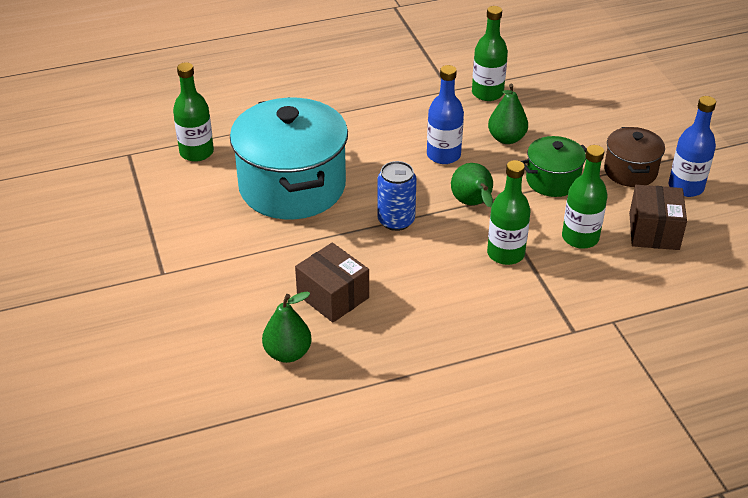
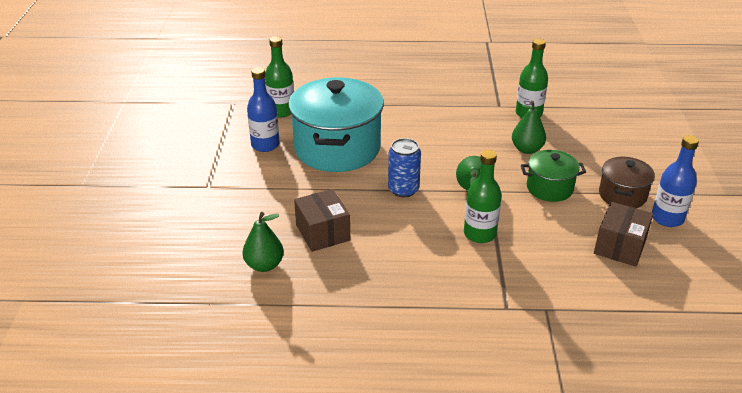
camera: 20 degrees right, 5 degrees down
blue bottle [427,65,464,164] -> blue bottle moved to [247,67,280,152]
green bottle [562,145,607,249] -> none

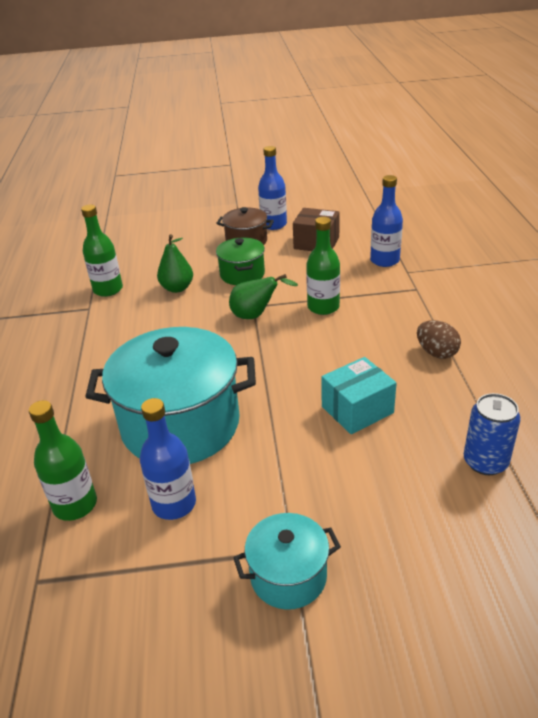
camera: 95 degrees left, 0 degrees up
green pear [242,212,284,272] -> none
brown box [294,189,350,252] -> turquoise box [321,357,397,434]
blue can [388,138,421,197] -> blue can moved to [464,393,521,475]
none -> turquoise pot [233,513,341,610]
none -> blue bottle [370,175,403,267]
none -> brown egg [417,320,461,359]

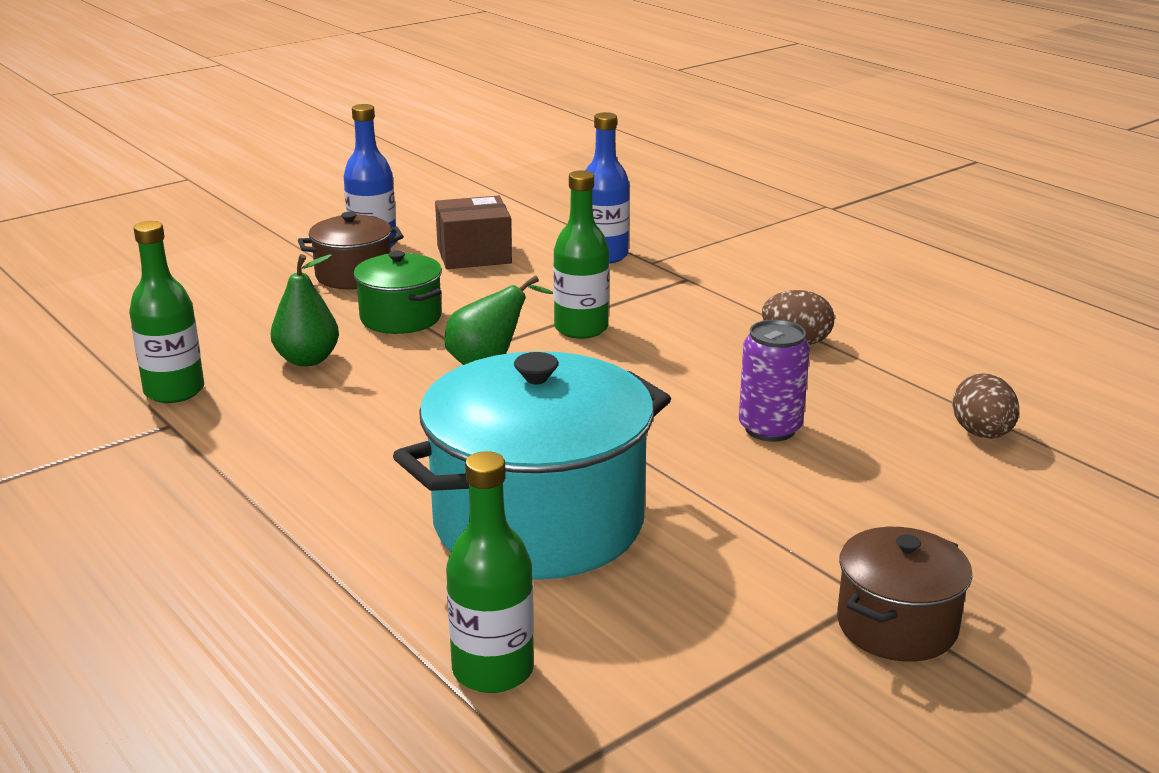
camera: 35 degrees left, 10 degrees down
blue bottle [140,398,196,520] -> none
turquoise pot [233,513,341,610] -> brown pot [837,527,972,662]
turquoise box [321,357,397,434] -> purple can [739,319,810,442]
blue can [464,393,521,475] -> brown egg [952,373,1019,439]

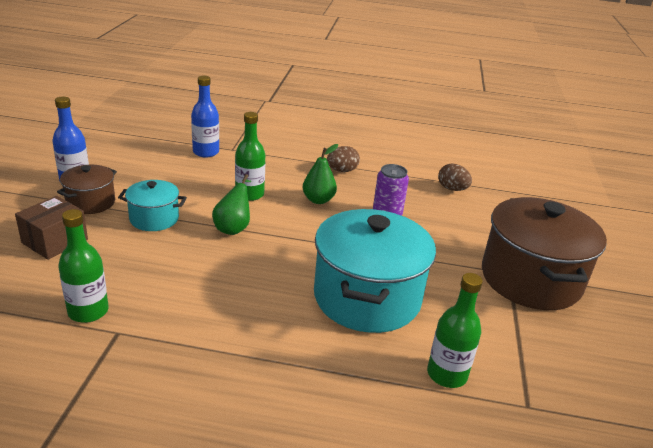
camera: 45 degrees left, 5 degrees up
green pear [271,254,339,367] -> green pear moved to [303,144,338,204]
green pot [353,250,442,334] -> turquoise pot [118,180,187,231]
brown box [435,195,512,269] -> brown box moved to [15,196,88,260]
brown pot [837,527,972,662] -> brown pot [482,197,607,310], size x1.98

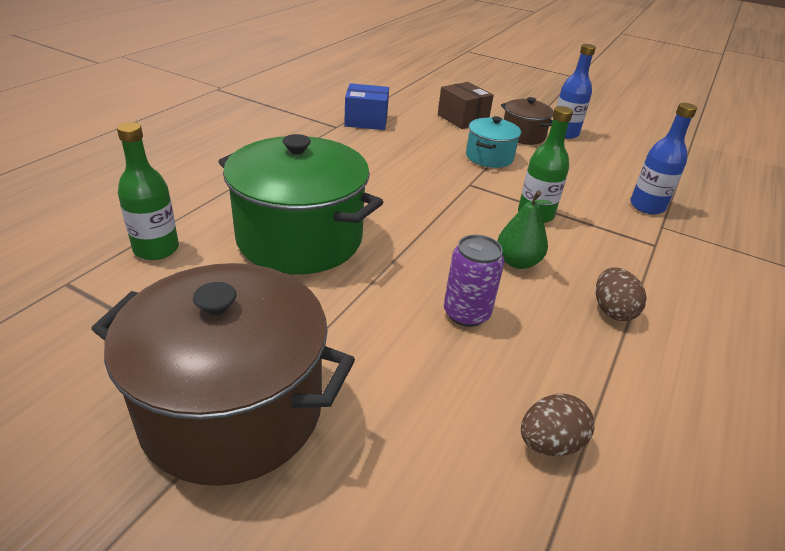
camera: 110 degrees right, 5 degrees up
green bottle [58,209,109,323] -> blue box [344,83,389,130]
green pear [212,174,251,235] -> none
turquoise pot [314,209,436,333] -> green pot [219,134,383,274]

